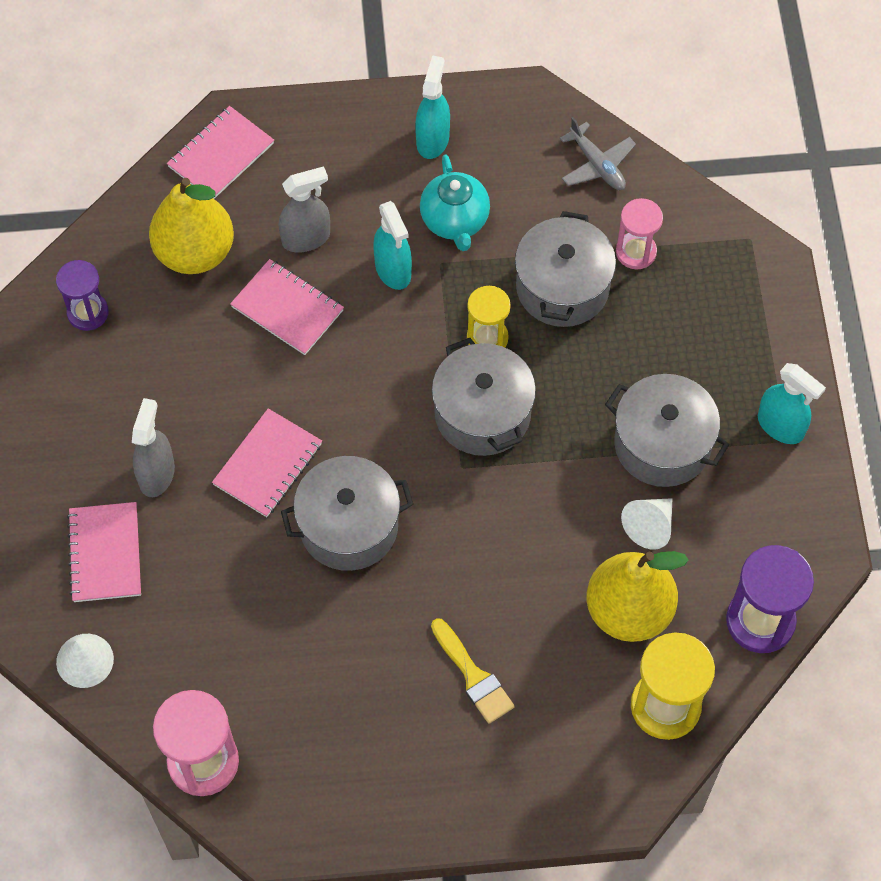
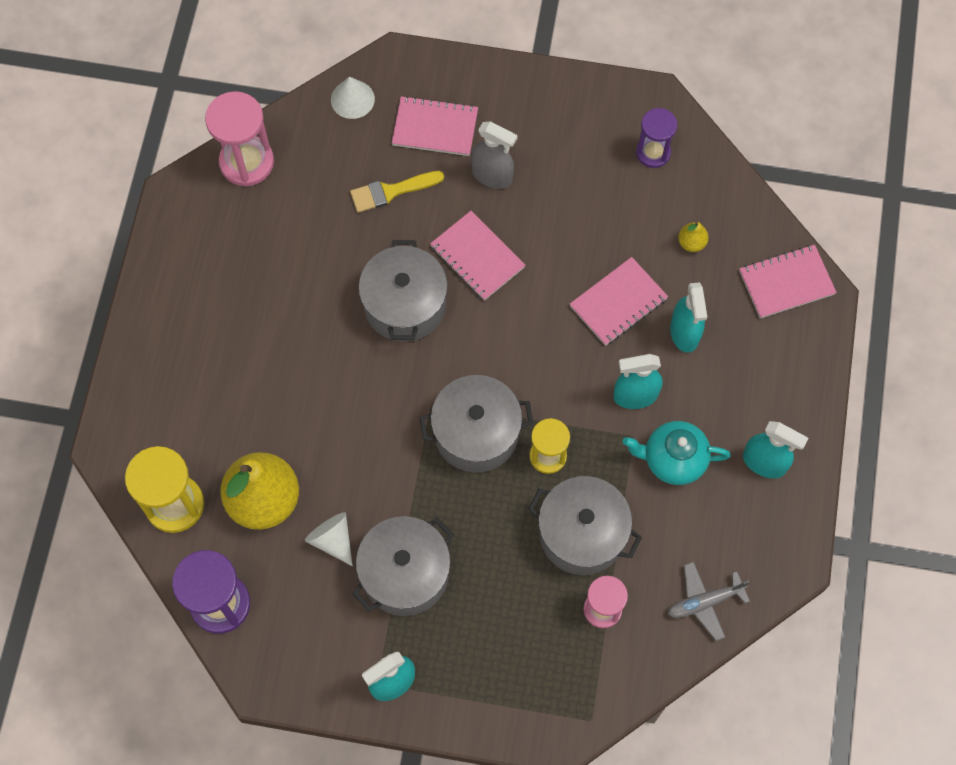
camera: 105 degrees right, 5 degrees up
yellow pear [149,178,234,274] -> yellow pear [678,222,709,252], size x0.41
pink notebook [167,106,274,199] -> pink notebook turned 75 degrees counterclockwise [739,245,837,318]
grey spray bottle [278,166,330,253] -> turquoise spray bottle [670,282,707,353]
yellow brush [431,618,514,724] -> yellow brush moved to [350,171,444,213]

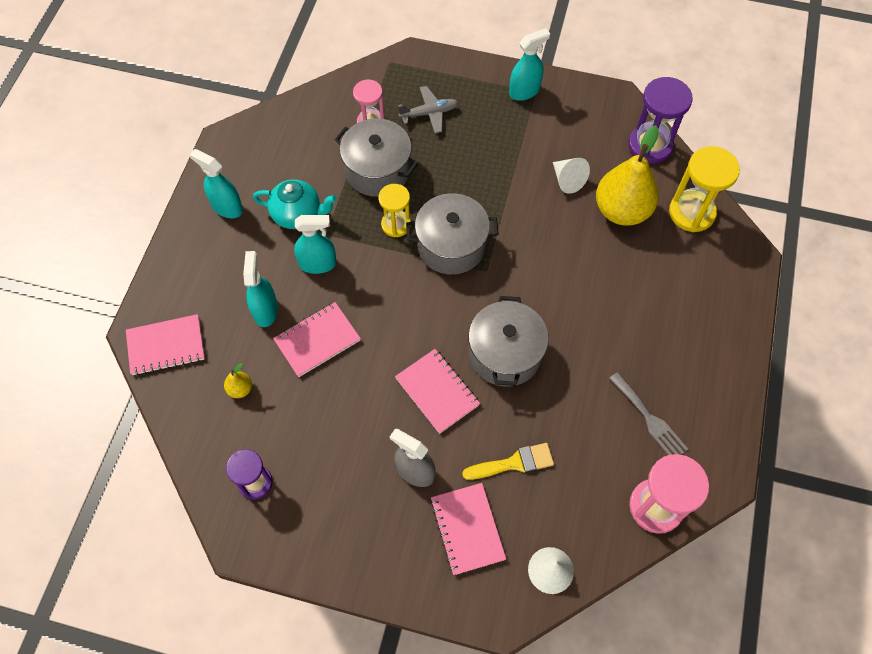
camera: 175 degrees left, 5 degrees down
grey pot [353,516,454,616] -> none
pink notebook [392,96,478,156] -> pink notebook turned 60 degrees clockwise [430,483,506,575]
grey plane [668,562,750,641] -> grey plane moved to [398,86,459,133]
none -> grey fork [609,372,688,455]

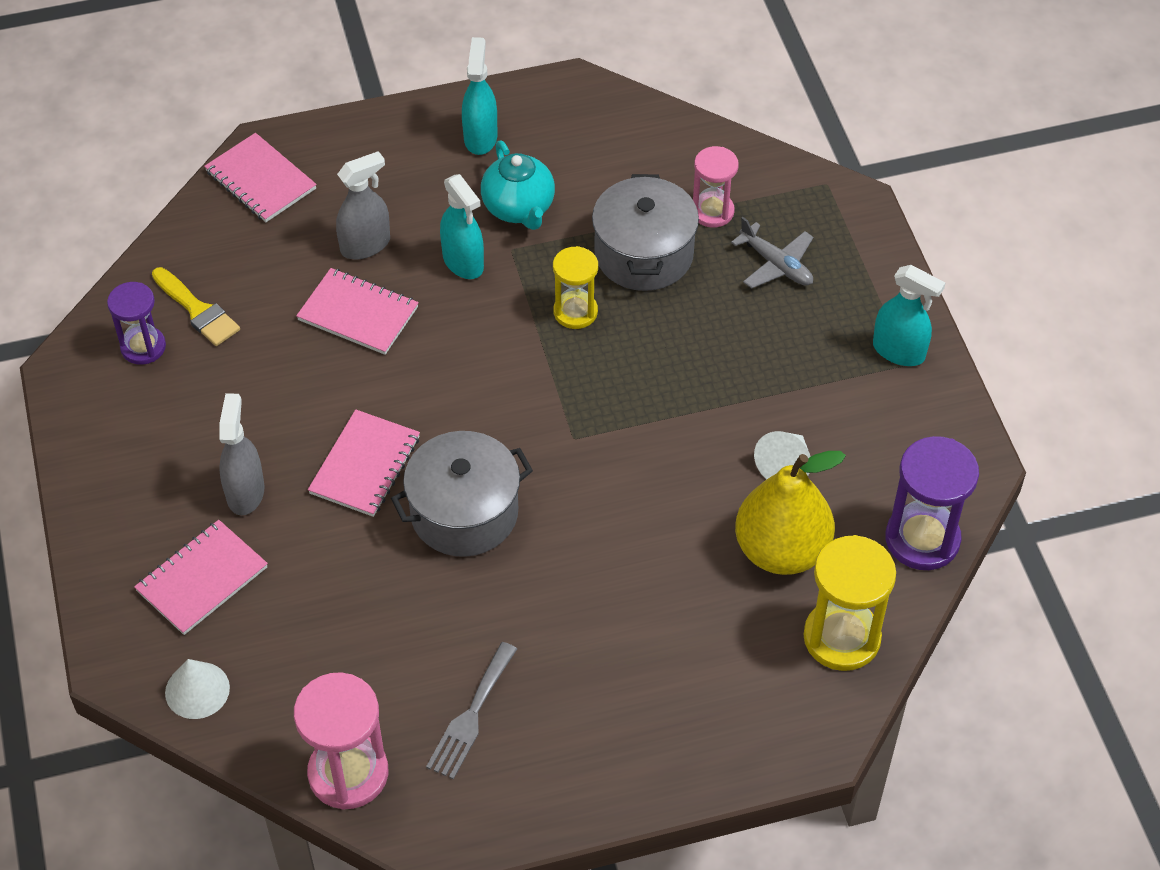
camera: 60 degrees right, 10 degrees down
yellow pear [224,363,252,398] -> none
turquoise spray bottle [243,251,278,327] -> grey spray bottle [336,151,390,259]
grey pot [406,193,499,275] -> none
yellow brush [462,443,554,480] -> yellow brush moved to [152,267,240,346]

